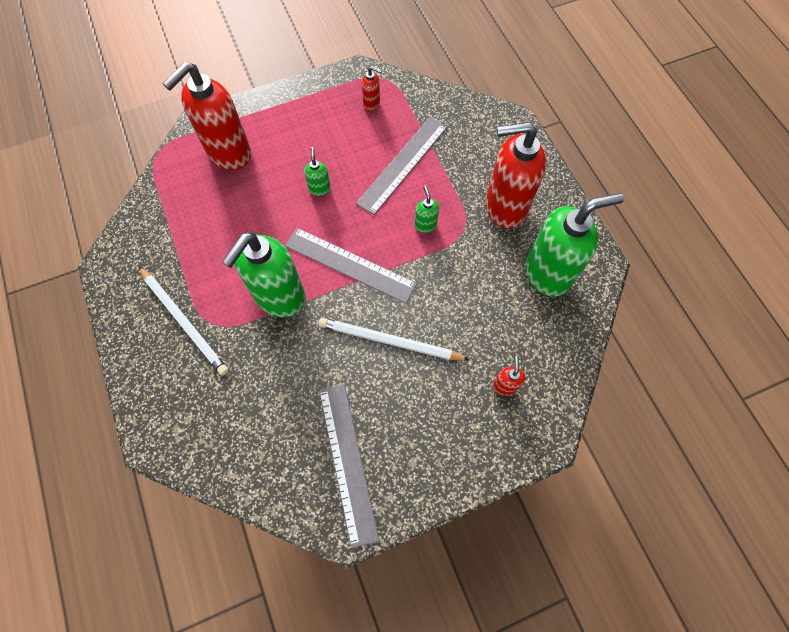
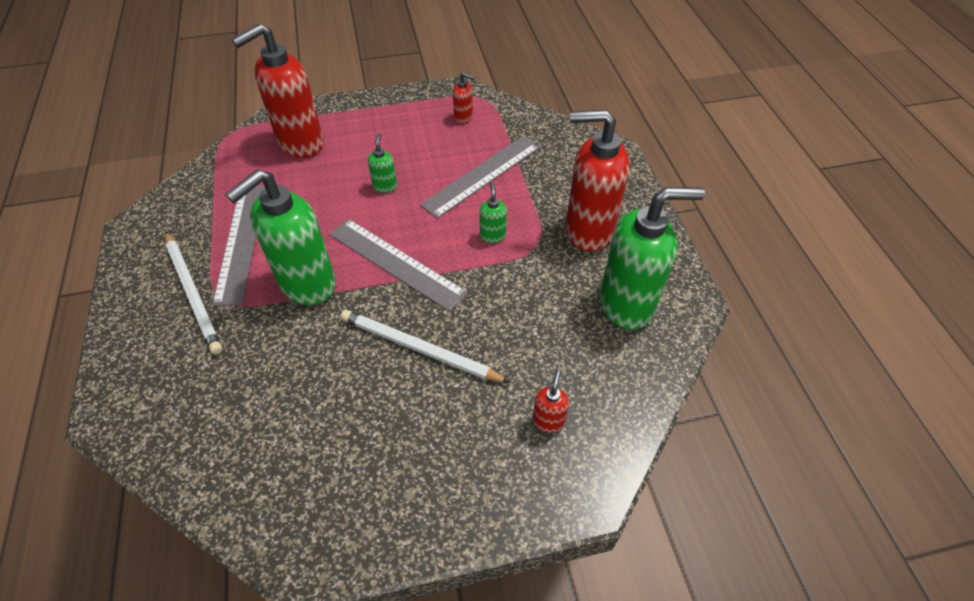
camera: 10 degrees right, 15 degrees down
grey ruler [319,384,379,548] -> grey ruler moved to [212,186,265,306]

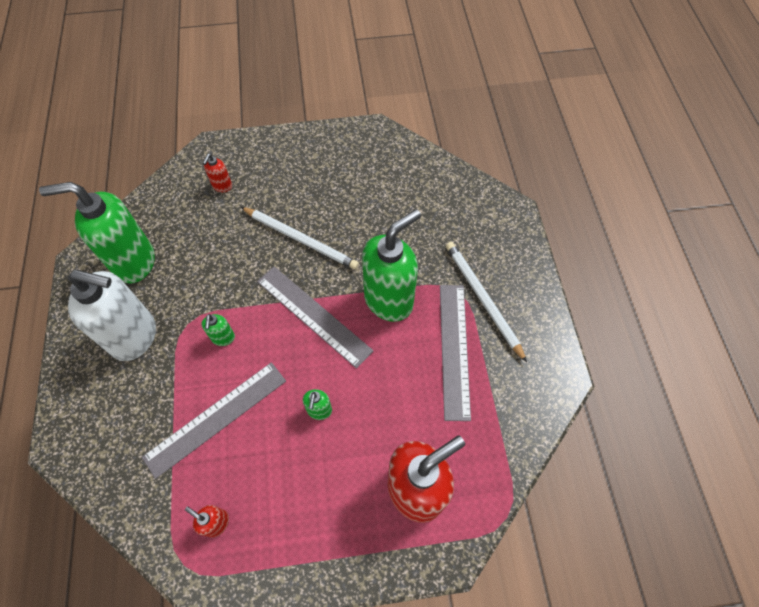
camera: 175 degrees left, 10 degrees up
red soap dispenser [565,109,630,251] -> white soap dispenser [68,270,156,361]

